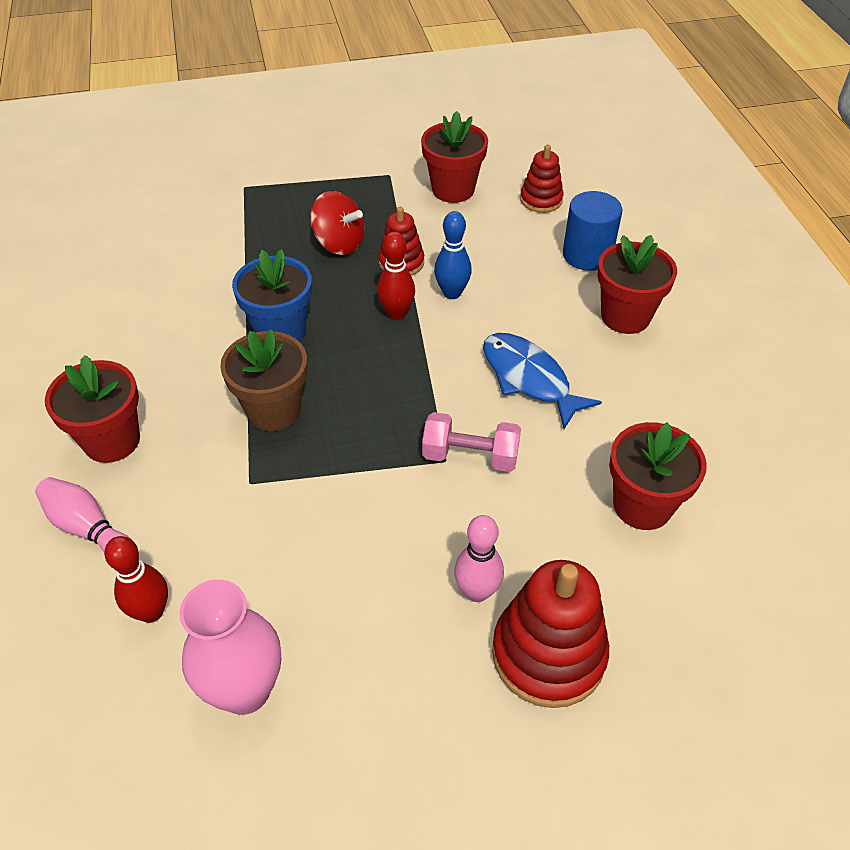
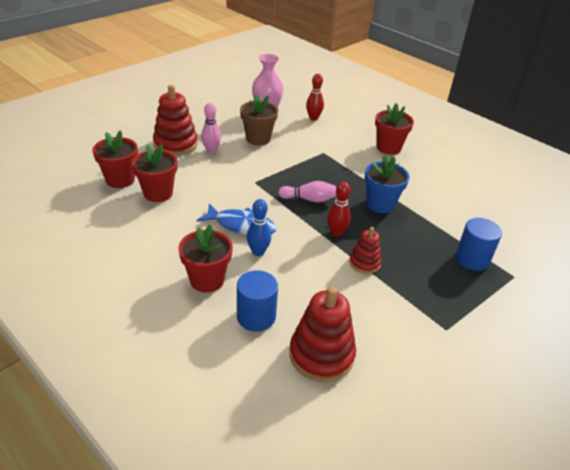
camera: 145 degrees right, 10 degrees down
pink bowling pin [35,477,130,553] -> pink bowling pin moved to [278,181,336,203]
brown flower pot [220,329,307,431] -> brown flower pot moved to [240,95,278,146]
red spinning top [310,191,364,255] -> none
red flower pot [421,111,488,203] -> red flower pot moved to [92,130,138,188]
pink dumbbell [422,412,521,472] -> none
blue bowling pin [434,211,472,299] -> blue bowling pin moved to [247,199,271,256]
red stacking toy [520,145,564,213] -> red stacking toy [289,286,356,382], size x1.74
none -> blue cylinder [455,218,502,271]

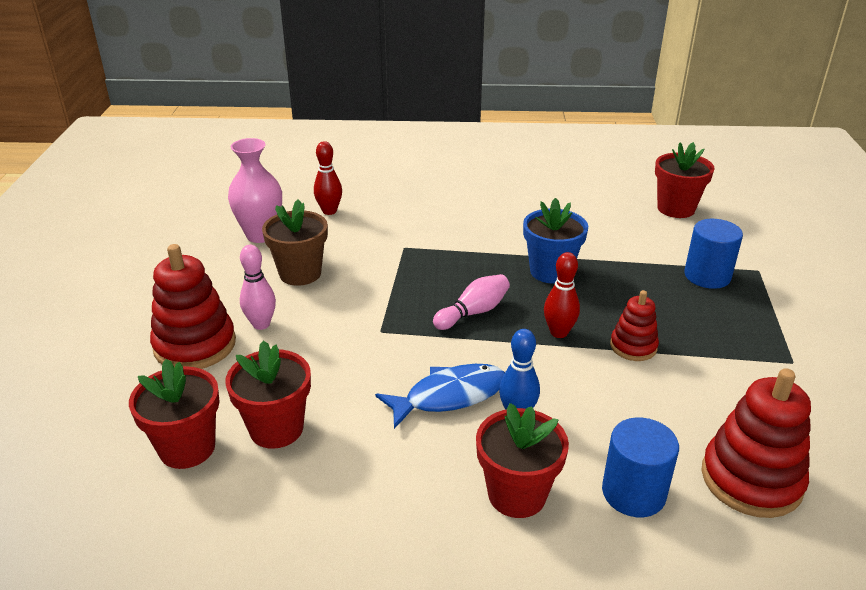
camera: 40 degrees left, 5 degrees down
red flower pot [375,103,414,155] -> red flower pot moved to [655,142,715,218]

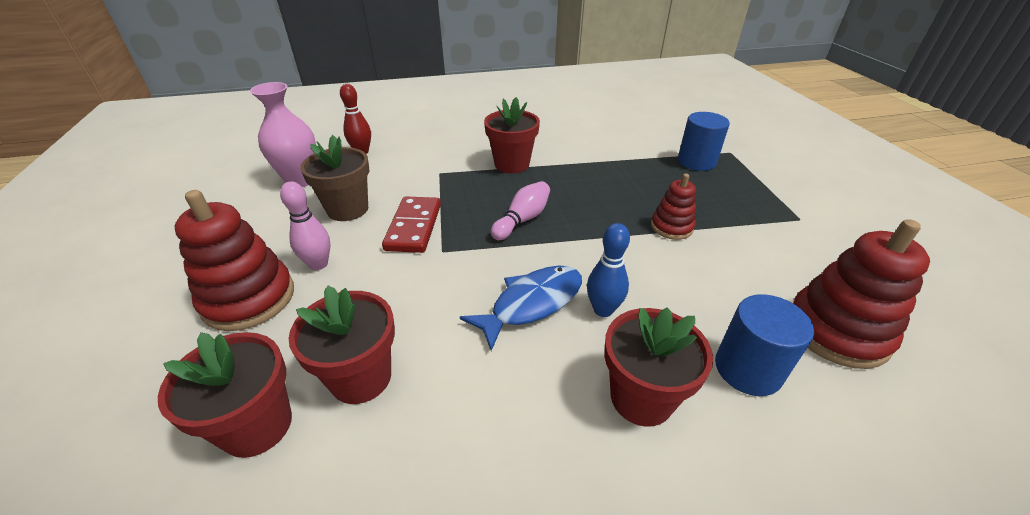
camera: 15 degrees left, 5 degrees up
blue flower pot [523,198,588,283] -> none
red bowling pin [544,252,580,338] -> none
red flower pot [655,142,715,218] -> red flower pot moved to [484,97,540,173]
none -> red domino [382,196,441,253]

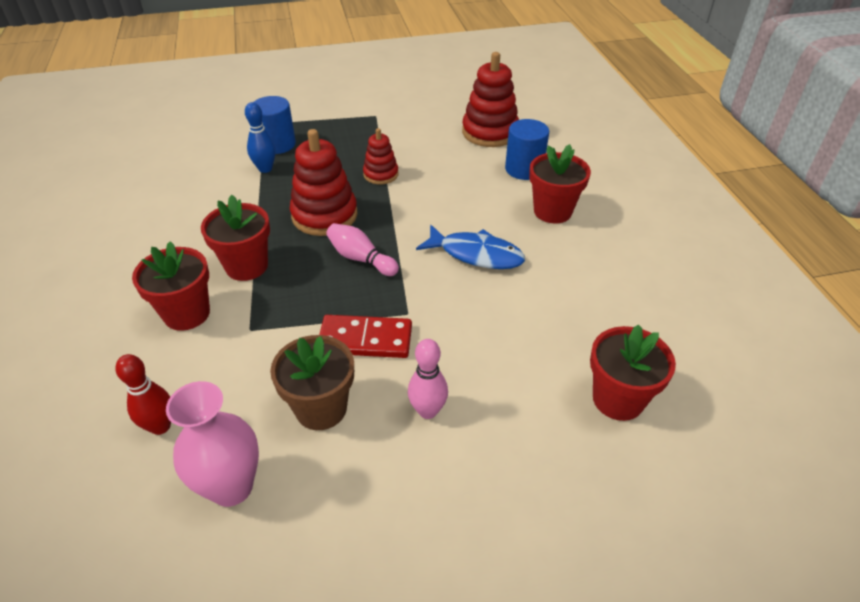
camera: 90 degrees left, 5 degrees up
red stacking toy [175,190,294,331] -> red stacking toy moved to [290,129,358,236]
red flower pot [289,286,395,404] -> red flower pot moved to [132,241,210,331]
blue fish [460,266,582,351] -> blue fish turned 150 degrees clockwise [416,225,525,269]
blue bowling pin [587,223,630,317] -> blue bowling pin moved to [245,102,275,173]

